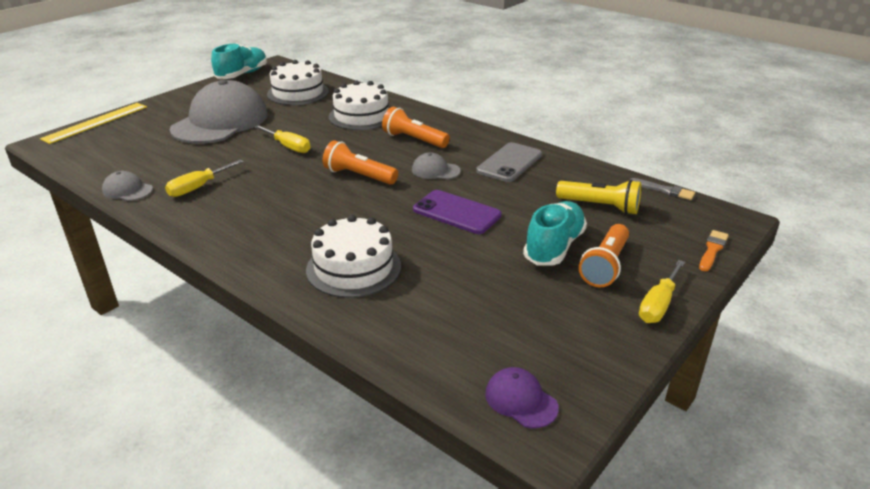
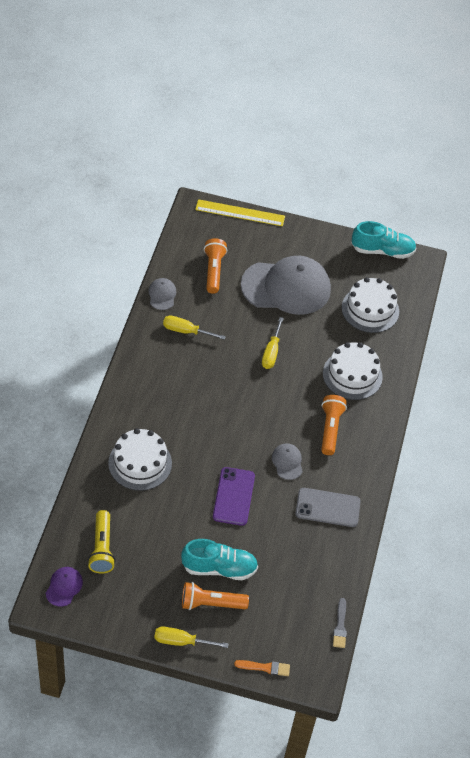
camera: 60 degrees right, 20 degrees up
orange flashlight [323,140,398,185] -> orange flashlight moved to [204,238,227,294]
yellow flashlight [556,180,641,215] -> yellow flashlight moved to [88,510,116,574]

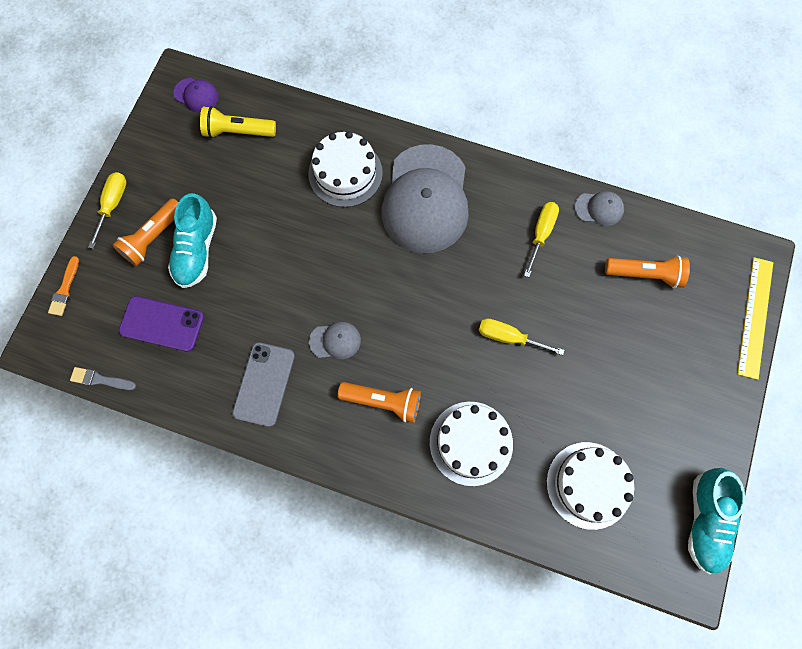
camera: 100 degrees right, 20 degrees up
orange flashlight [182,582,249,610] -> orange flashlight turned 150 degrees counterclockwise [113,198,179,266]
purple phone [213,467,255,526] -> purple phone moved to [119,296,204,352]
grey cap [241,256,331,315] -> grey cap moved to [381,144,469,253]

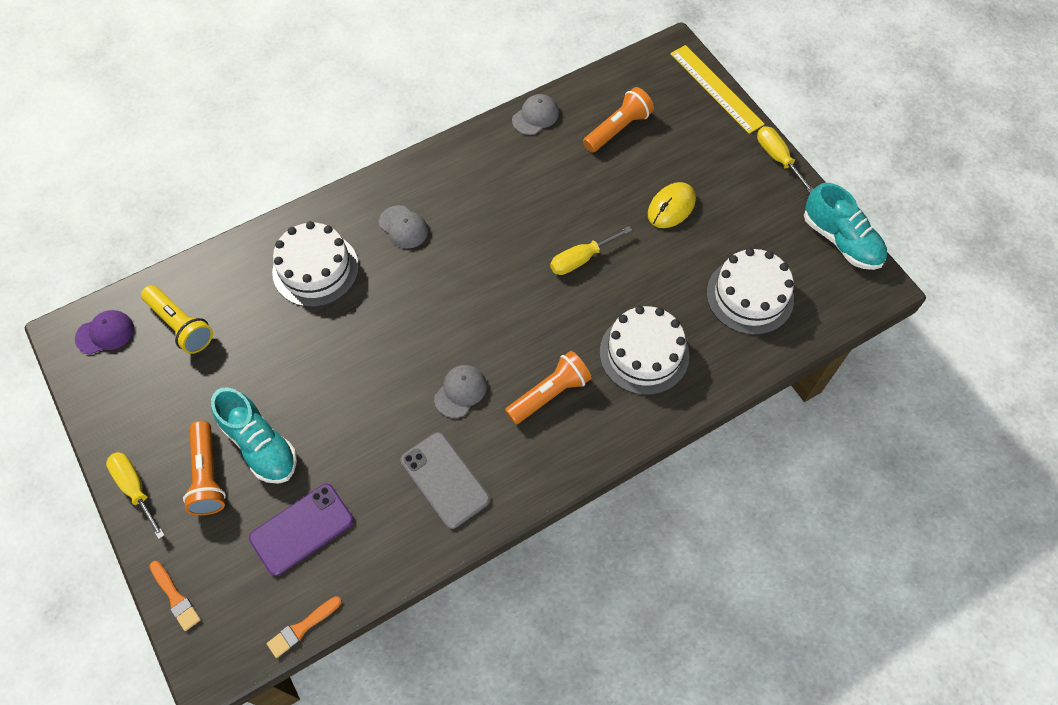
camera: 50 degrees left, 10 degrees down
grey brush [70,367,136,390] -> orange brush [267,596,342,658]
yellow flashlight [200,106,276,138] -> yellow flashlight turned 90 degrees counterclockwise [141,285,213,354]
grey cap [381,144,469,253] -> grey cap [379,205,428,249], size x0.41
yellow screwdriver [524,202,559,277] -> yellow screwdriver moved to [757,126,813,193]
none -> yellow mouse [648,182,696,228]

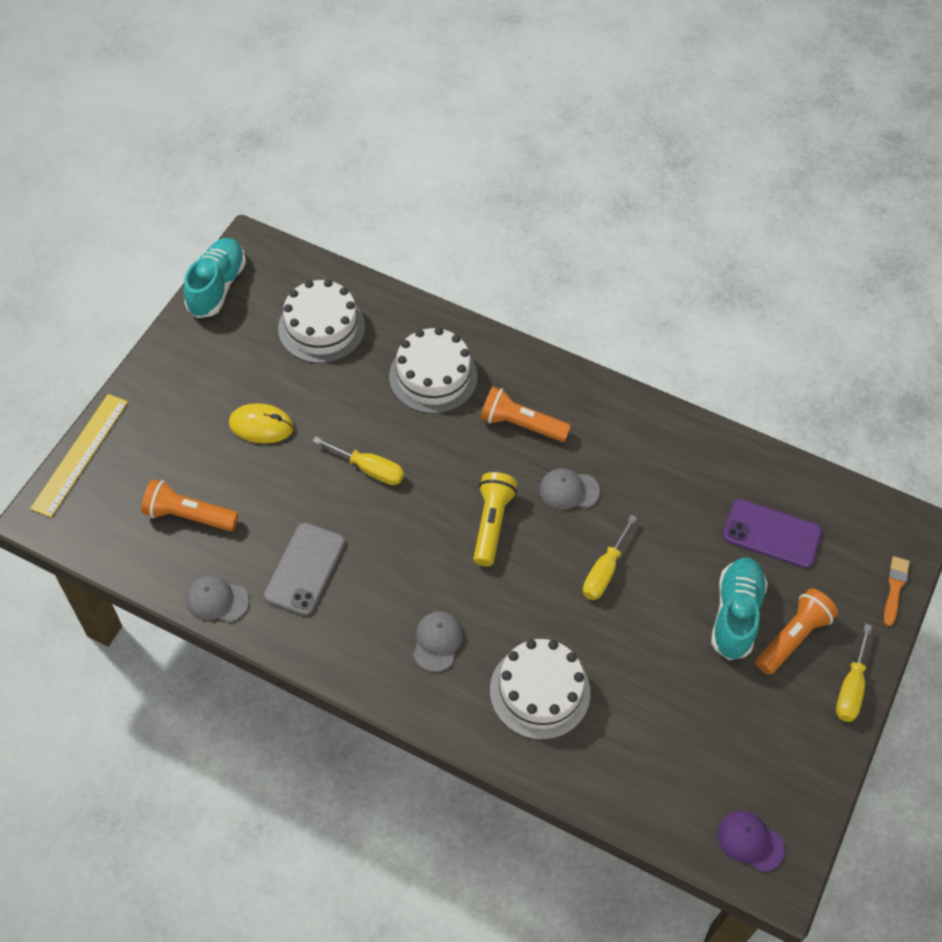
camera: 125 degrees left, 5 degrees down
yellow flashlight [141,285,213,354] -> yellow flashlight moved to [473,472,517,566]
orange brush [267,596,342,658] -> none
grey phone [400,432,490,529] -> grey phone moved to [264,523,345,616]
yellow screwdriver [757,126,813,193] -> yellow screwdriver moved to [583,515,637,600]

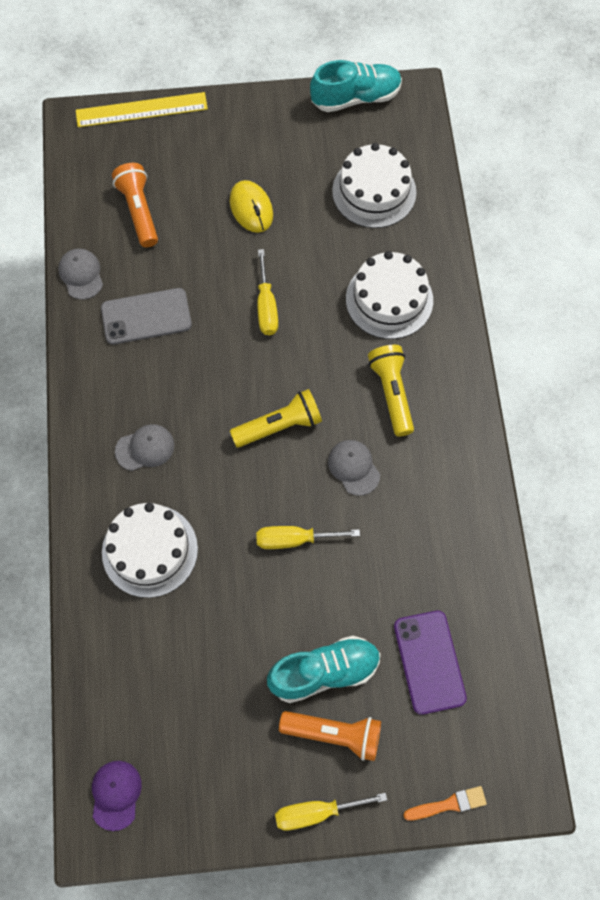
camera: 60 degrees right, 10 degrees up
orange flashlight [480,387,571,442] -> yellow flashlight [368,345,414,437]

